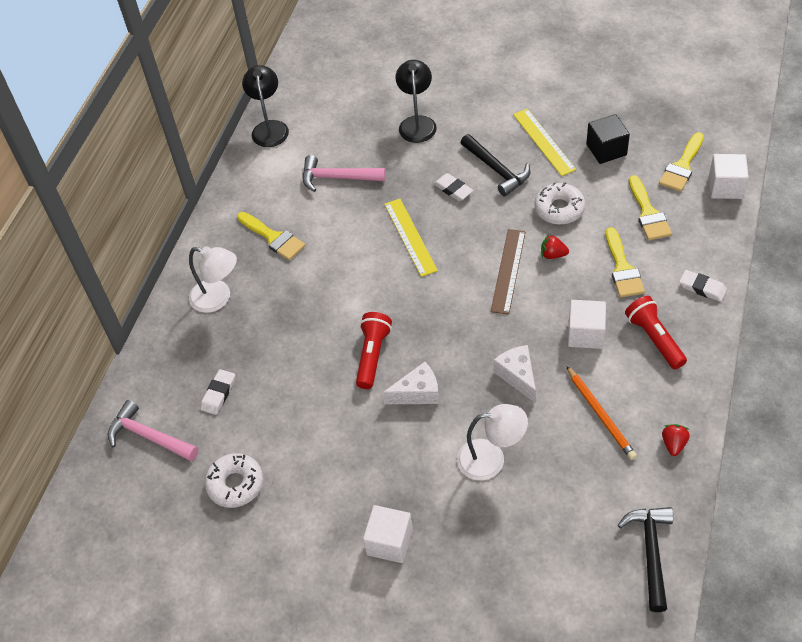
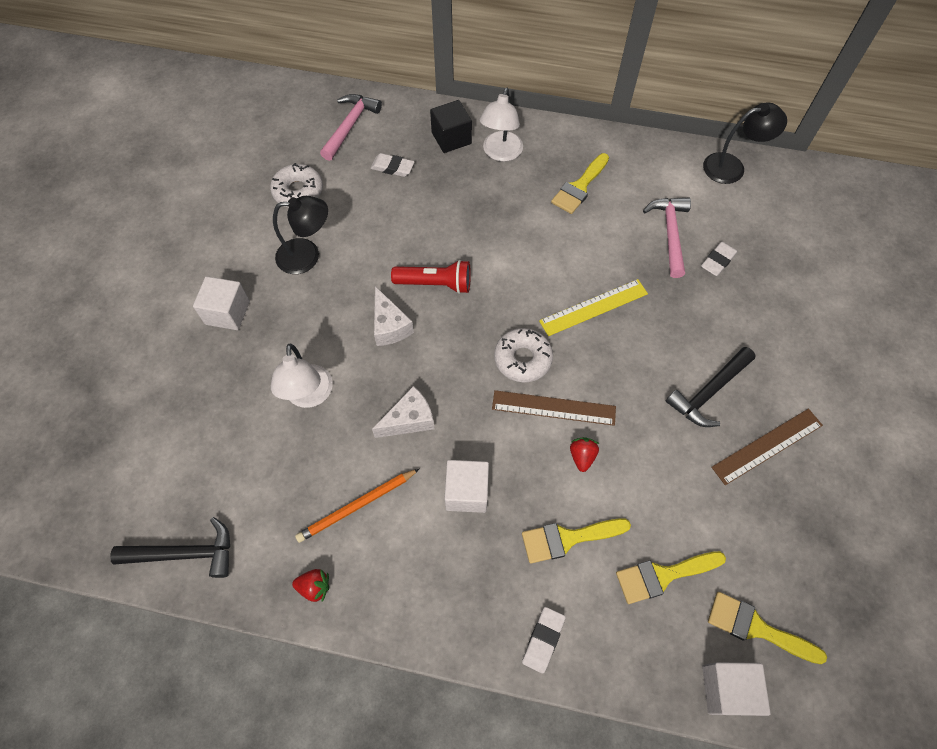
camera: 80 degrees right, 10 degrees up
black lamp [395,60,437,143] -> black lamp moved to [273,196,328,274]
white eraser [433,173,473,201] -> white eraser moved to [701,242,738,276]
yellow ruler [513,109,576,176] -> brown ruler [711,409,823,485]
white donut [534,182,585,225] -> white donut moved to [494,328,553,382]
black cube [586,114,630,164] -> black cube moved to [430,100,472,153]
red flashlight [625,296,687,369] -> none

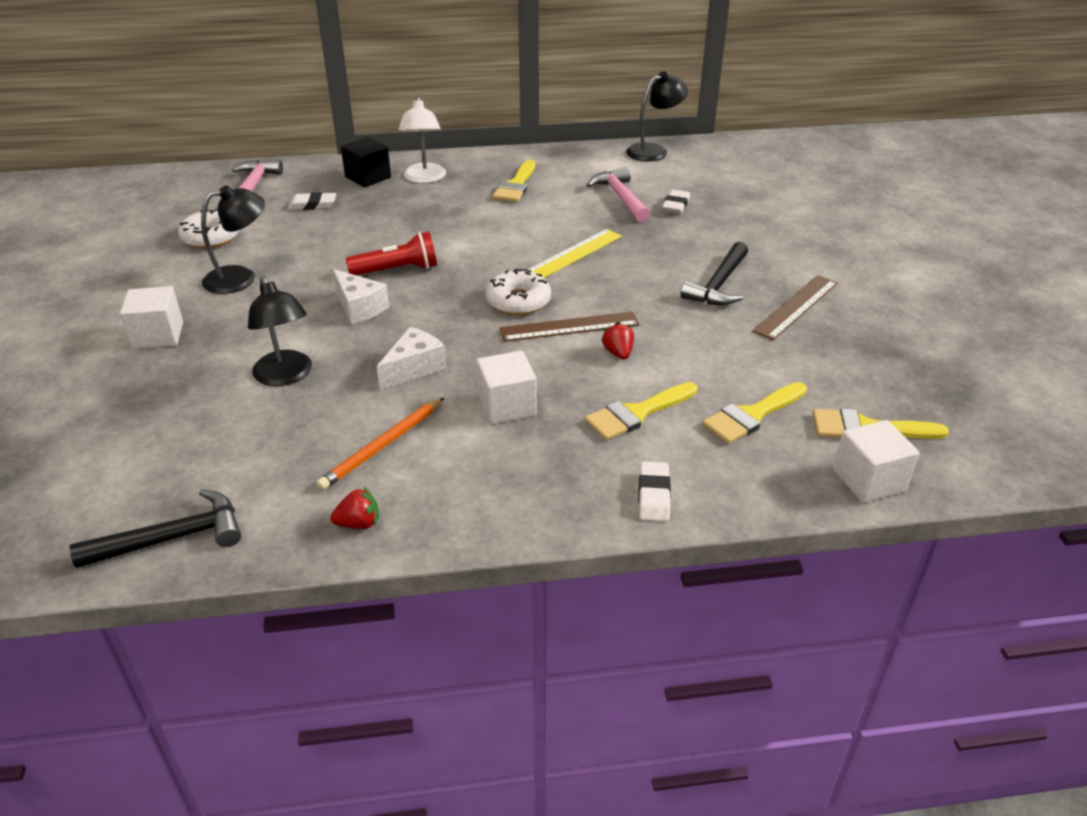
camera: 20 degrees left, 25 degrees down
white lamp [271,344,333,408] -> black lamp [248,276,312,386]

